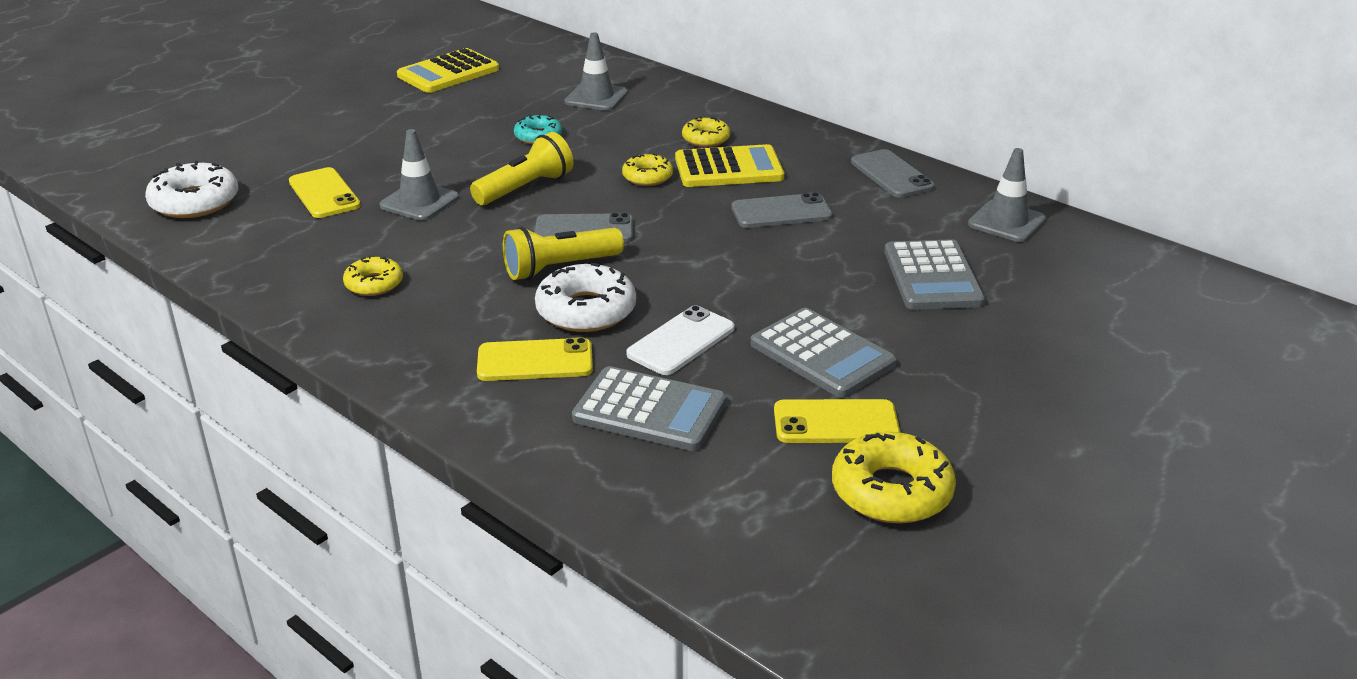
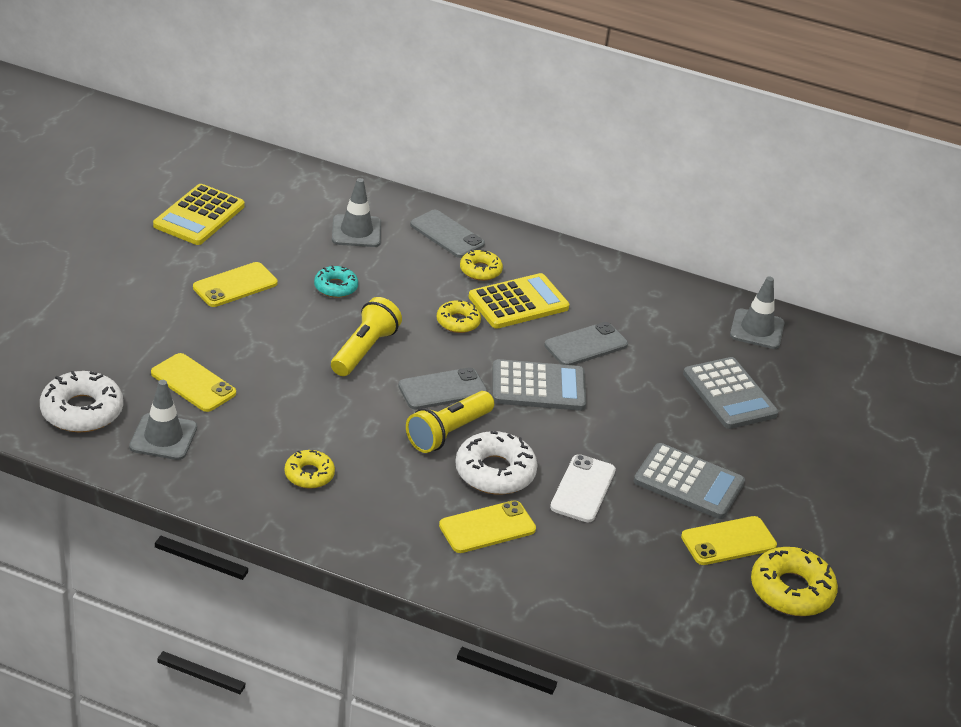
camera: 25 degrees left, 5 degrees up
grey traffic cone [379,129,459,221] -> grey traffic cone moved to [129,380,197,460]
grey calculator [572,366,726,451] -> grey calculator moved to [492,359,586,411]
grey phone [851,149,935,198] -> grey phone moved to [410,210,485,258]
none -> yellow phone [193,262,278,307]

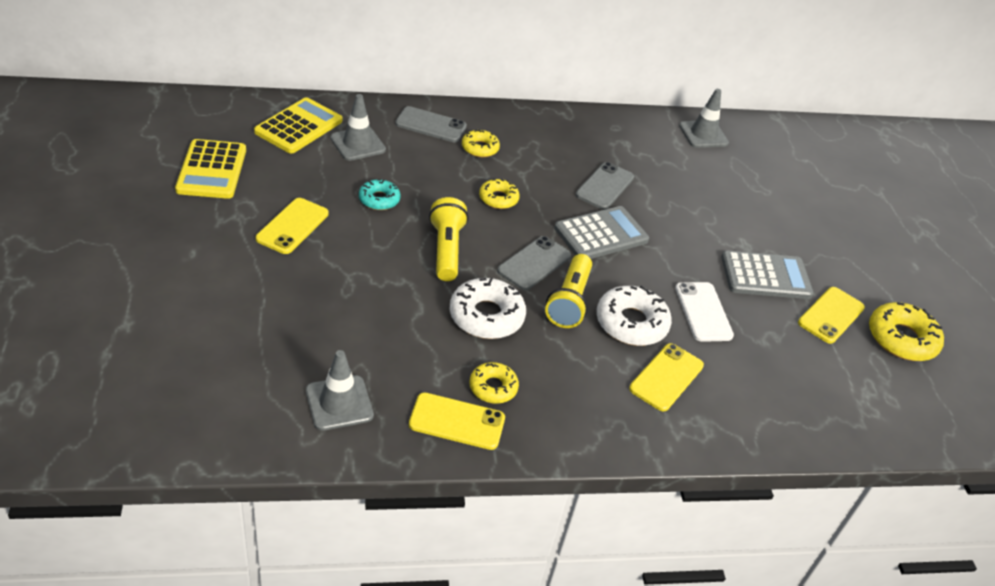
camera: 30 degrees left, 5 degrees up
white donut [40,371,123,432] -> white donut moved to [450,278,526,339]
yellow phone [151,353,236,412] -> yellow phone moved to [409,392,505,450]
yellow calculator [468,273,569,329] -> yellow calculator moved to [254,97,342,154]
grey calculator [683,357,778,429] -> none

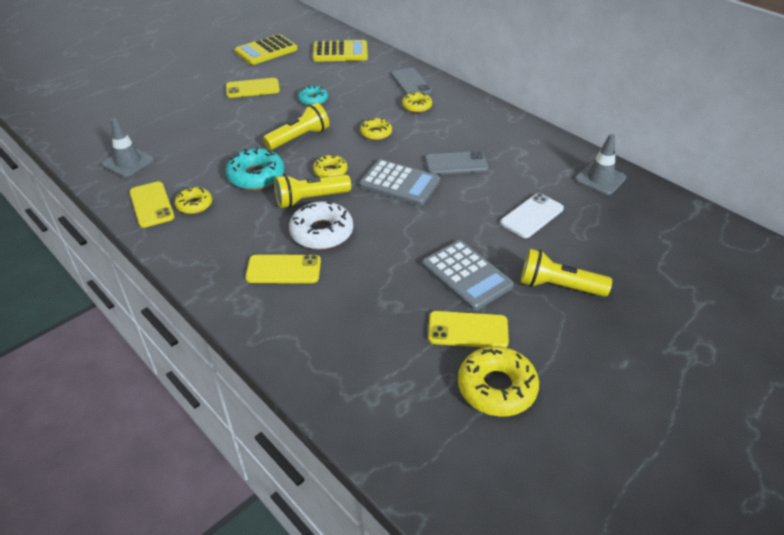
camera: 60 degrees right, 0 degrees up
grey traffic cone [330,94,386,161] -> none
white donut [450,278,526,339] -> turquoise donut [225,147,284,190]
grey phone [497,236,571,290] -> yellow donut [313,155,348,178]
white phone [675,282,734,342] -> white phone moved to [500,193,564,238]
none -> yellow flashlight [521,249,612,297]

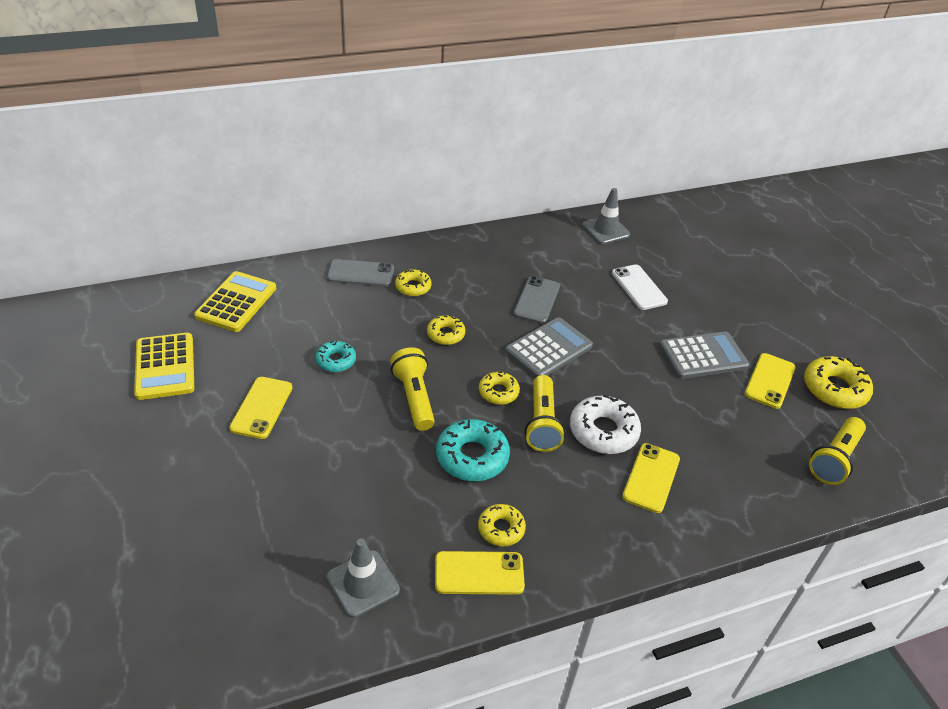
camera: 70 degrees left, 0 degrees up
yellow flashlight [521,249,612,297] -> yellow flashlight moved to [809,417,866,485]

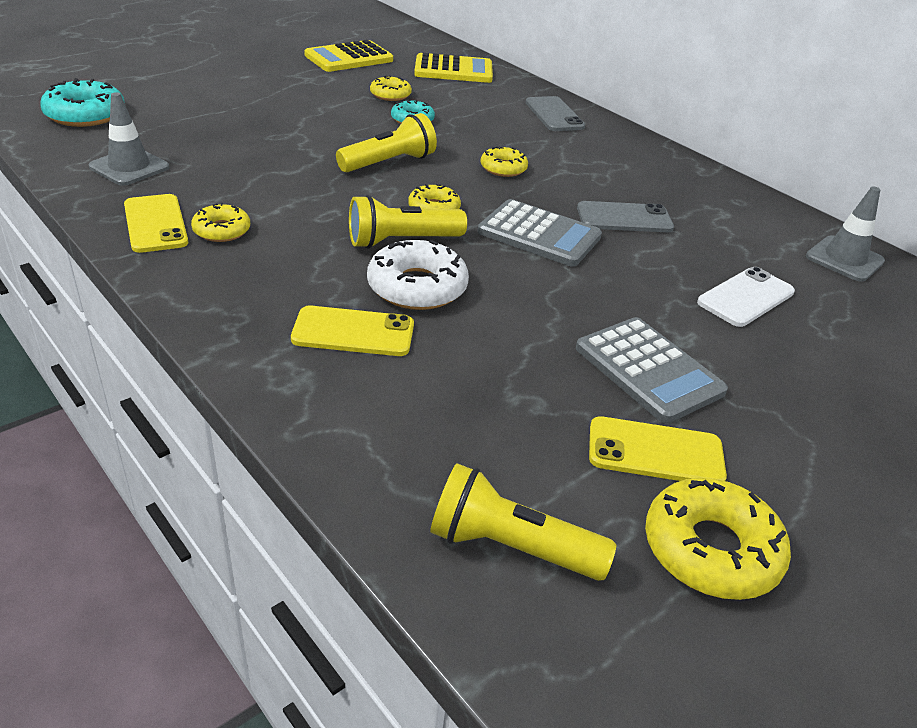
camera: 70 degrees right, 5 degrees down
yellow phone [229,377,293,439] -> none
yellow donut [395,269,431,297] -> yellow donut moved to [370,75,412,101]
turquoise donut [436,419,510,481] -> turquoise donut moved to [40,78,125,127]

